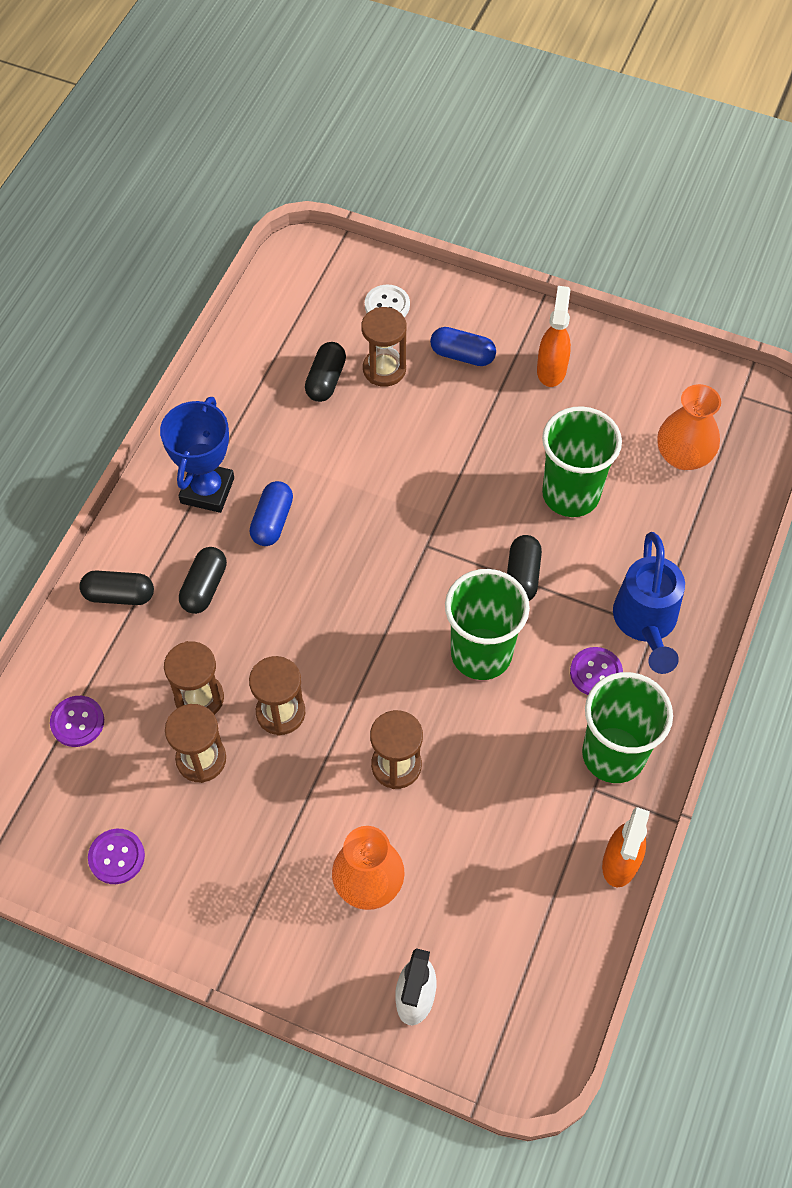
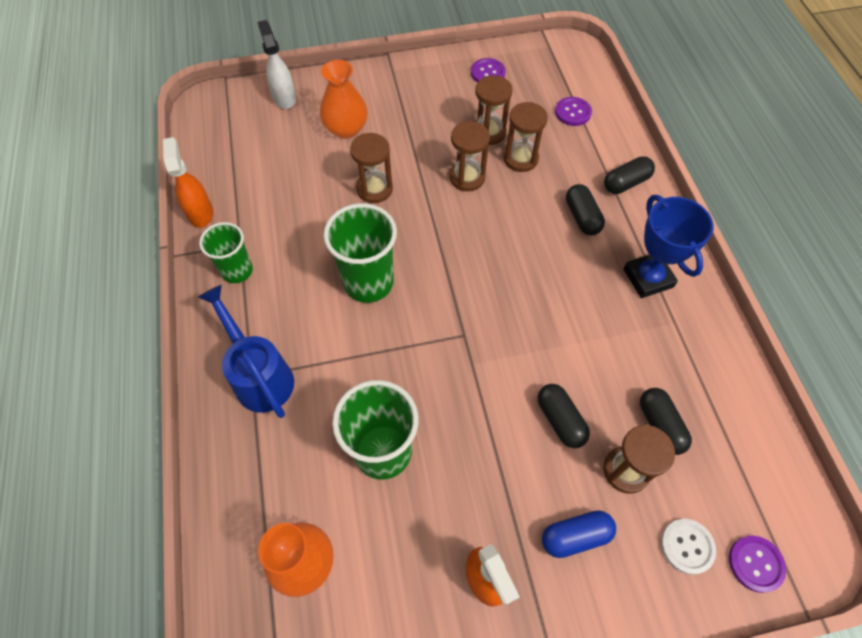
camera: 145 degrees right, 0 degrees up
blue capsule [249,481,293,546] -> none
black capsule [507,535,542,601] -> black capsule moved to [537,384,590,448]
purple button [570,647,623,695] -> purple button moved to [729,536,786,593]
green cup [582,672,673,783] -> green cup [199,222,253,283], size x0.64

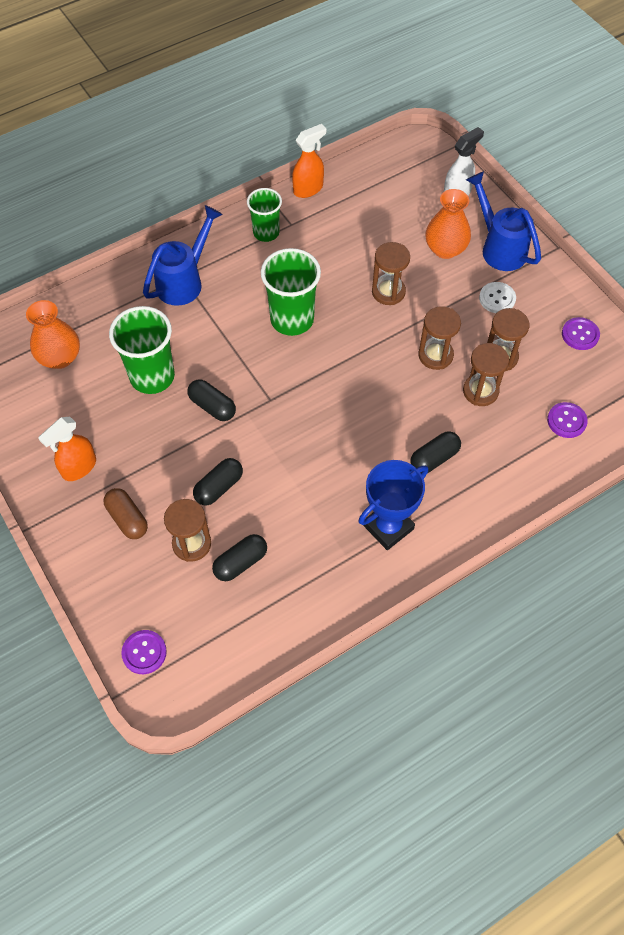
camera: 70 degrees right, 0 degrees up
blue capsule [542,510,616,558] -> brown capsule [103,488,148,539]
black capsule [604,156,655,194] -> black capsule moved to [187,379,236,421]
white button [661,519,716,575] -> white button moved to [479,282,516,313]
none -> blue watering can [466,171,541,271]

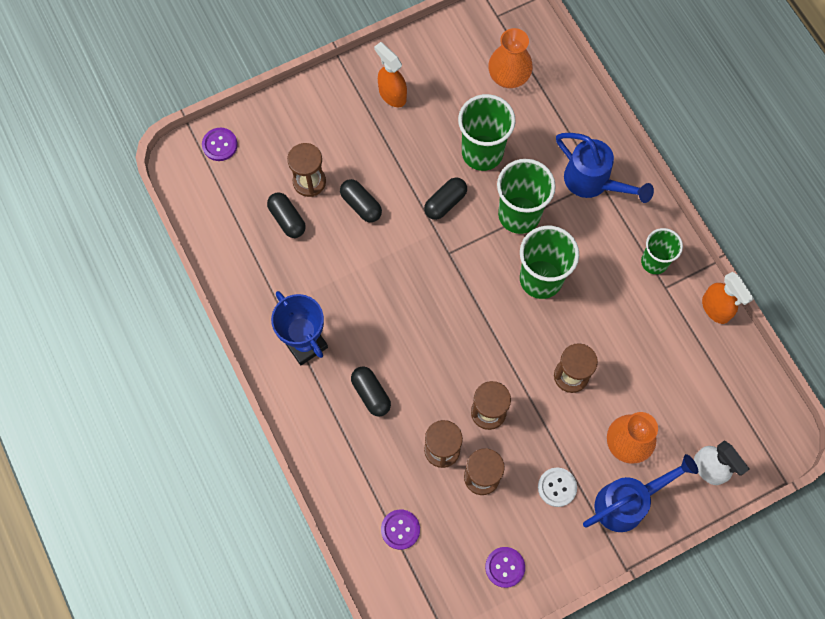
camera: 95 degrees right, 10 degrees up
brown capsule [103,488,148,539] -> none
none -> green cup [497,159,556,234]

